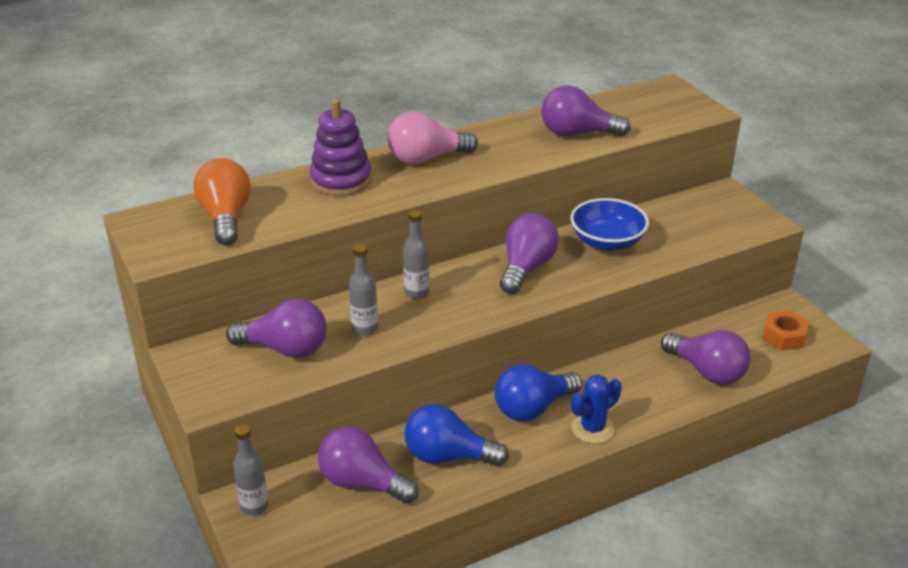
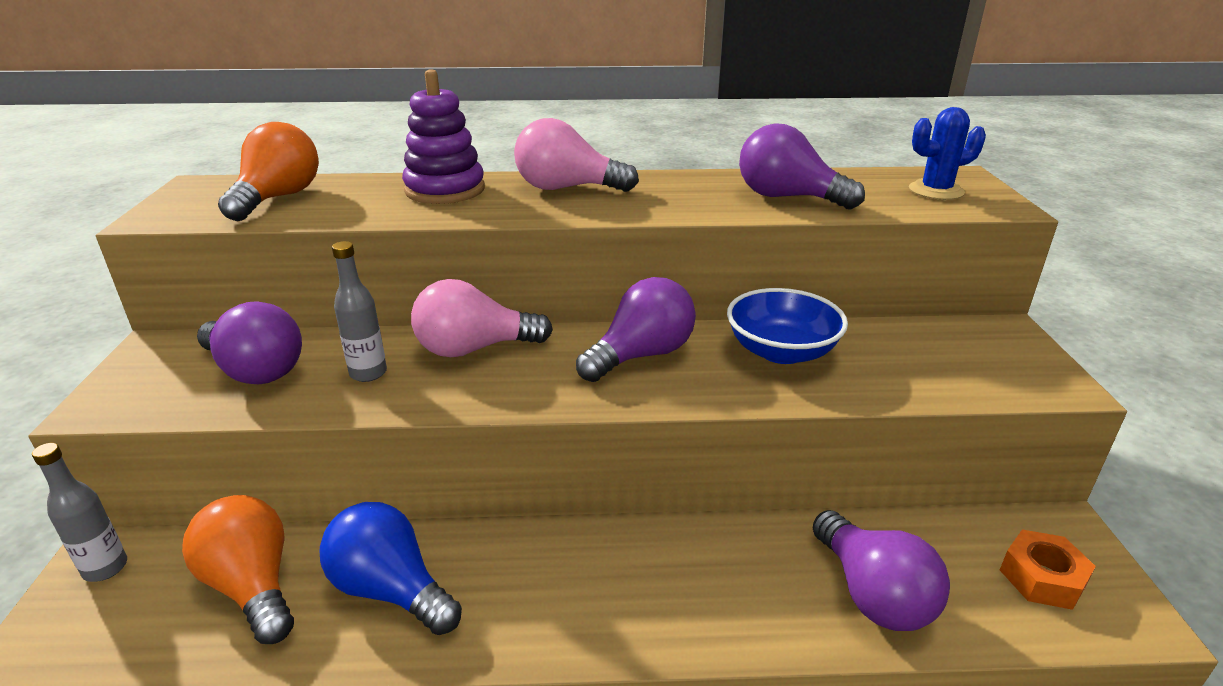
camera: 25 degrees right, 5 degrees down
purple light bulb [318,426,419,504] -> orange light bulb [182,495,294,644]
grey bottle [403,210,429,299] -> pink light bulb [411,279,553,357]
blue light bulb [495,364,582,421] -> none
blue cactus [571,375,622,444] -> blue cactus moved to [909,107,986,200]

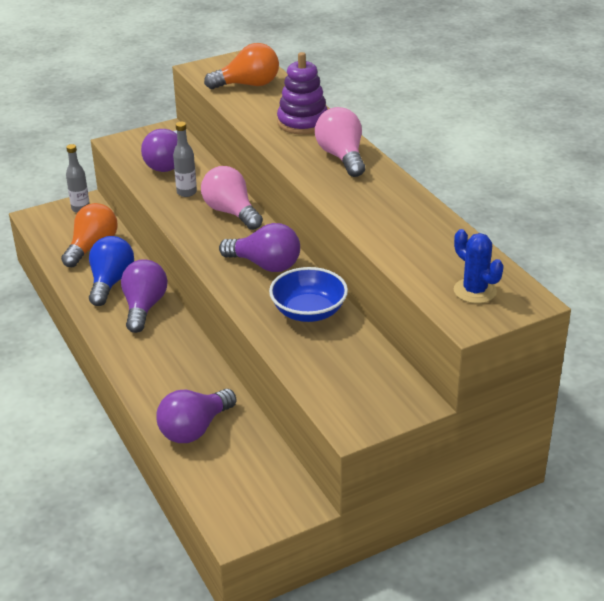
camera: 65 degrees right, 5 degrees up
purple light bulb [739,123,865,210] -> purple light bulb moved to [121,259,167,333]
orange nut [1000,529,1096,610] -> none

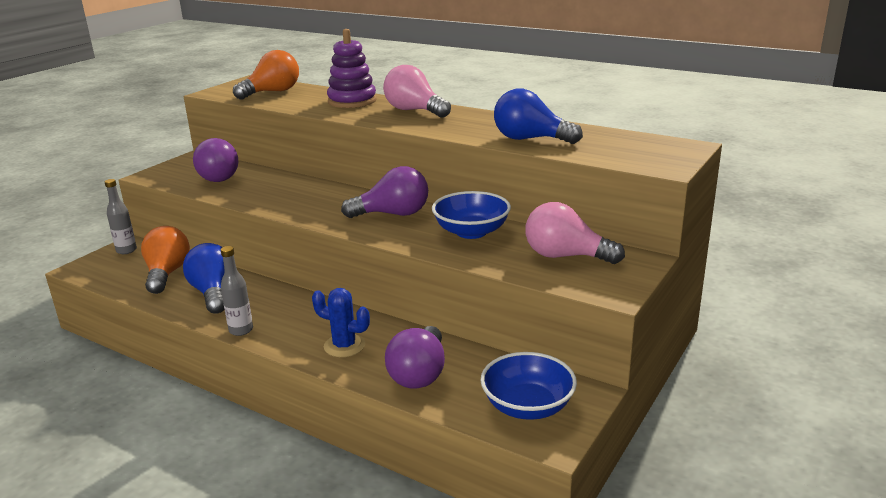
camera: 30 degrees left, 10 degrees down
purple light bulb [121,259,167,333] -> none
grey bottle [173,122,197,197] -> grey bottle moved to [221,246,253,336]
pink light bulb [201,166,263,230] -> pink light bulb moved to [525,202,625,264]
blue cactus [454,229,504,303] -> blue cactus moved to [312,288,370,357]
none -> blue bowl [481,352,577,420]
none -> blue light bulb [494,89,583,144]

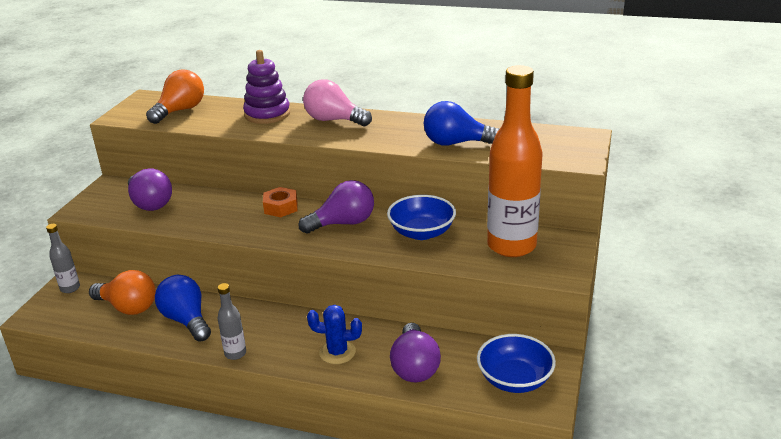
camera: 15 degrees left, 5 degrees up
orange light bulb [141,226,190,294] -> orange light bulb turned 135 degrees clockwise [89,270,156,315]
pink light bulb [525,202,625,264] -> orange bottle [487,65,543,257]
none -> orange nut [263,187,297,217]

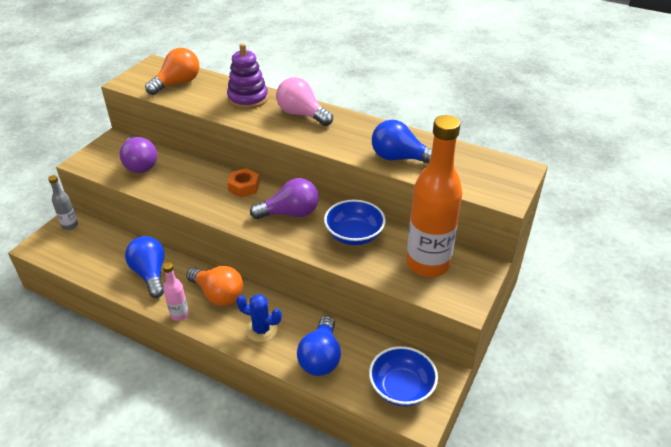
camera: 10 degrees right, 10 degrees up
orange light bulb [89,270,156,315] -> orange light bulb moved to [186,266,243,306]
grey bottle [217,283,246,360] -> pink bottle [163,262,189,321]
purple light bulb [390,323,441,382] -> blue light bulb [297,316,341,376]

